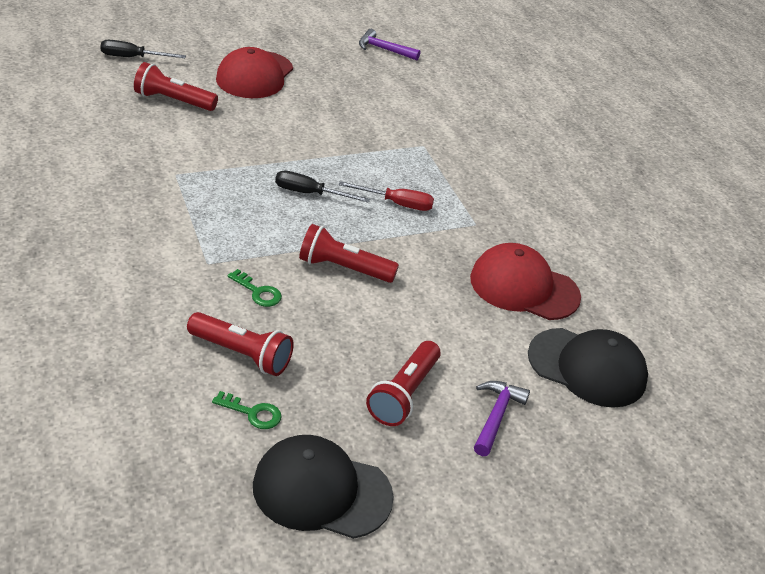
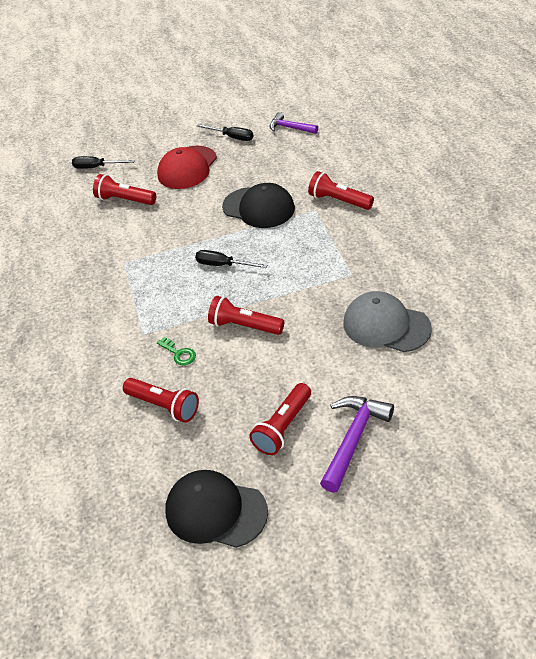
camera: 15 degrees right, 5 degrees up
green key [212,391,282,429] -> none
red screwdriver [338,181,434,211] -> none
red cap [470,243,581,320] -> grey cap [344,291,432,352]
purple hammer [474,381,530,456] -> purple hammer [320,396,394,493], size x1.52
black cap [528,328,648,408] -> black cap moved to [222,183,295,228]
none -> black screwdriver [196,124,253,141]
none -> red flashlight [308,171,374,210]

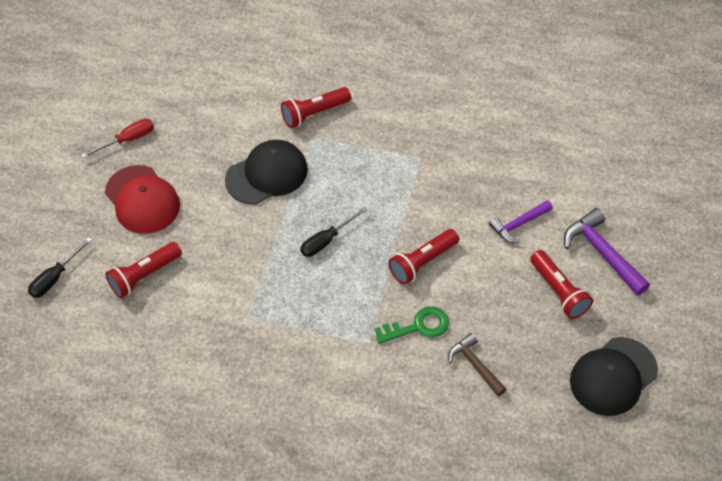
camera: 65 degrees left, 10 degrees up
red flashlight [123,378,199,423] -> brown hammer [448,333,506,396]
green key [157,337,196,365] -> green key [374,307,449,344], size x1.51
black screwdriver [196,124,253,141] -> red screwdriver [81,119,154,158]
purple hammer [269,112,318,134] -> purple hammer moved to [489,200,553,243]
grey cap [344,291,432,352] -> none

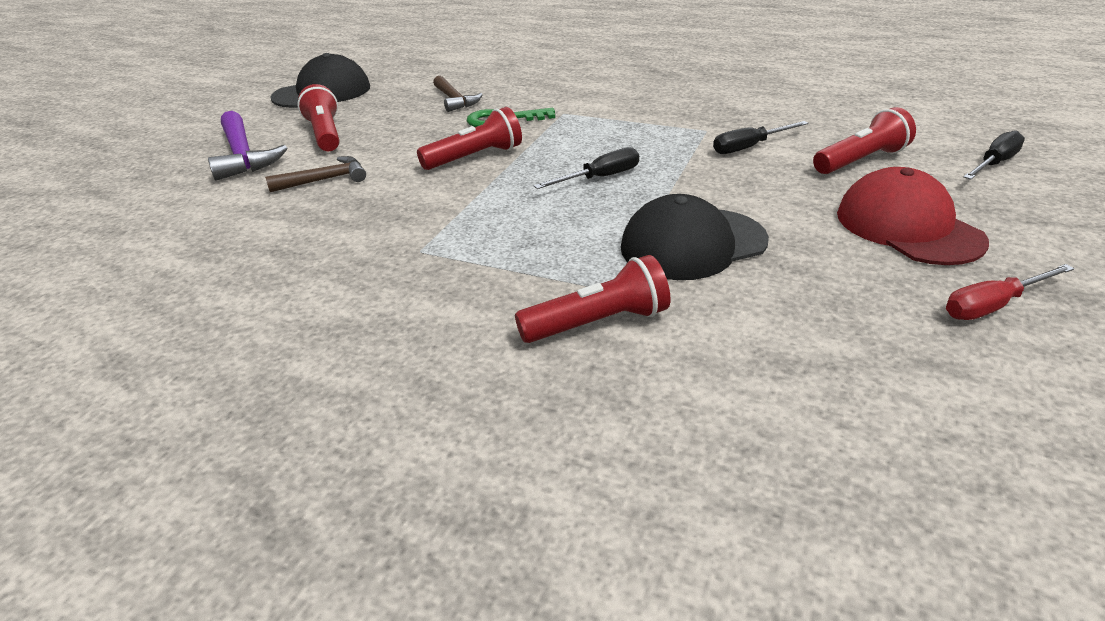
camera: 170 degrees left, 20 degrees down
purple hammer [489,200,553,243] -> brown hammer [265,156,366,192]
none -> black screwdriver [713,121,809,154]

